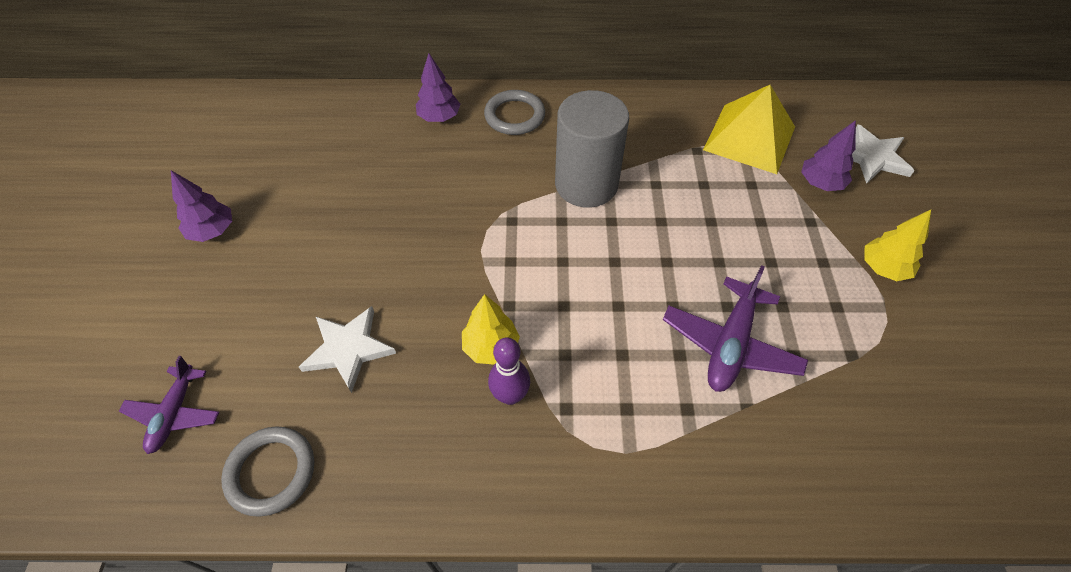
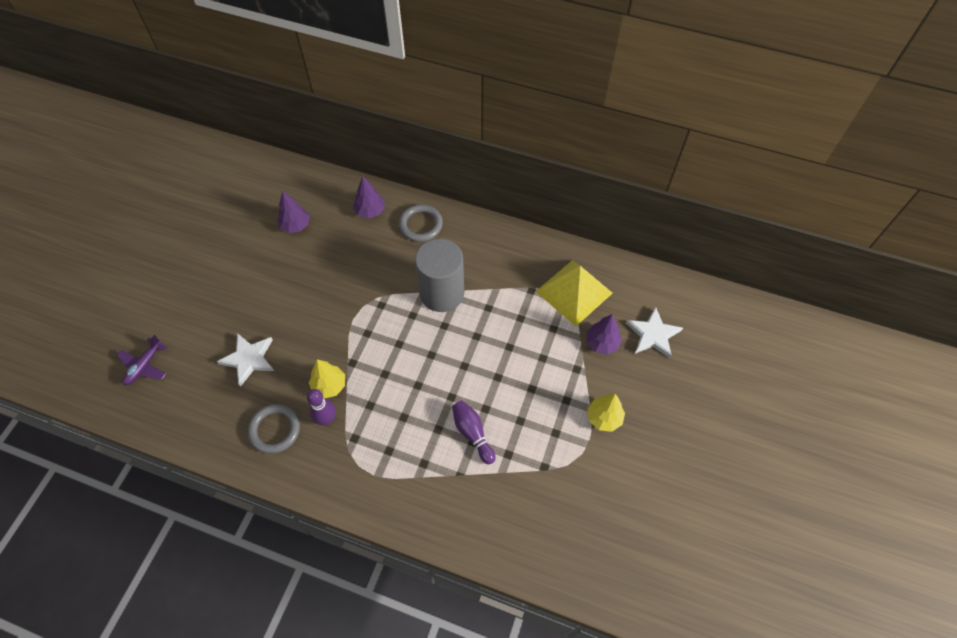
camera: 20 degrees right, 5 degrees up
purple tree [171,170,232,242] -> purple tree moved to [277,191,310,233]
grey ring [221,426,314,517] -> grey ring moved to [248,404,300,454]
purple plane [663,265,808,392] -> purple bowling pin [452,400,496,464]

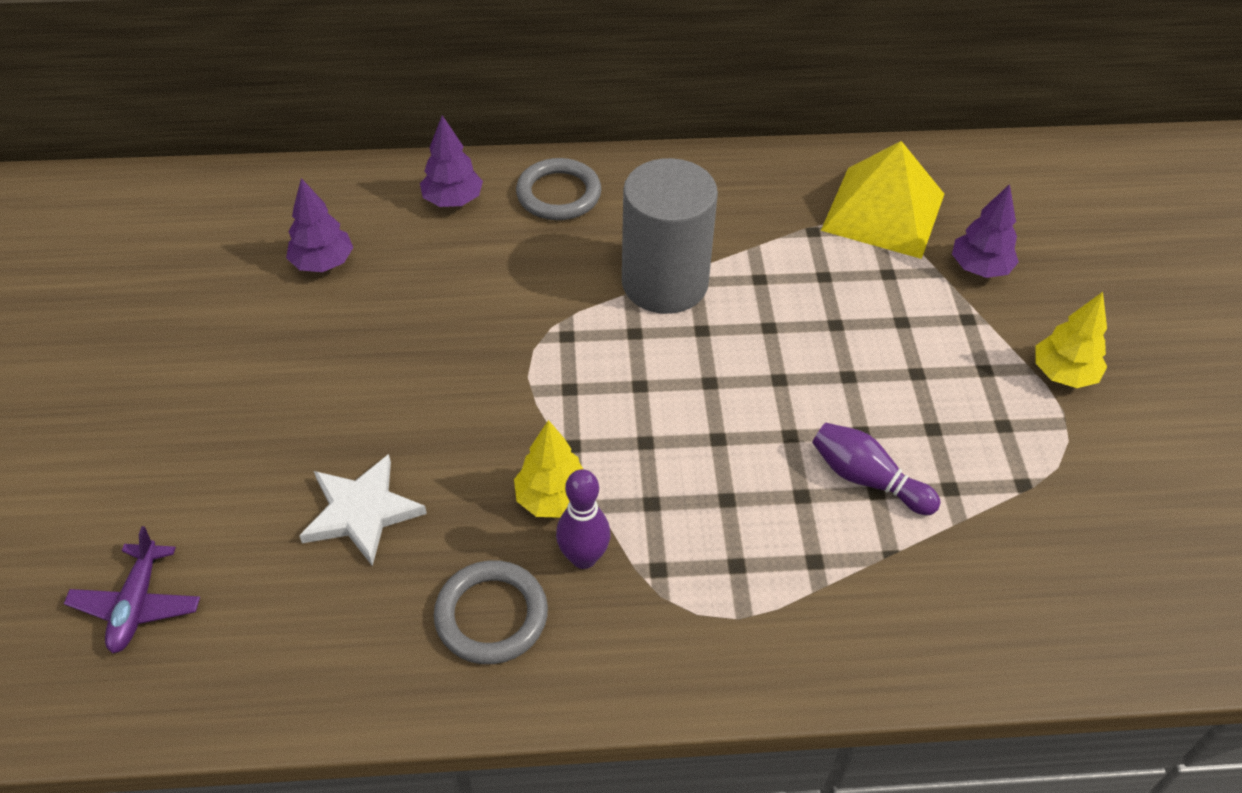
camera: 25 degrees left, 10 degrees down
white star [626,307,683,358] -> none

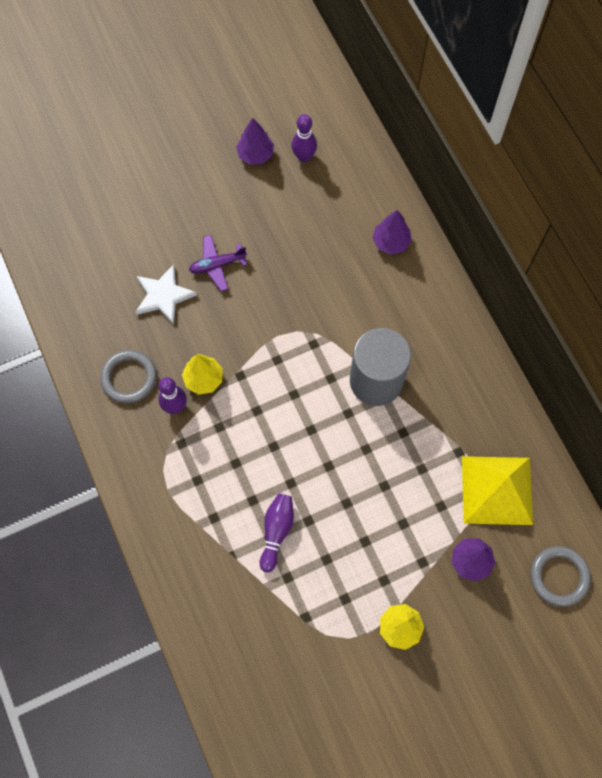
camera: 70 degrees right, 20 degrees up
purple plane [64,526,200,653] -> purple plane moved to [189,235,247,291]
purple tree [286,178,353,272] -> purple tree moved to [236,118,274,165]
grey ring [516,158,601,220] -> grey ring moved to [530,546,591,607]
none -> purple bowling pin [291,114,317,162]

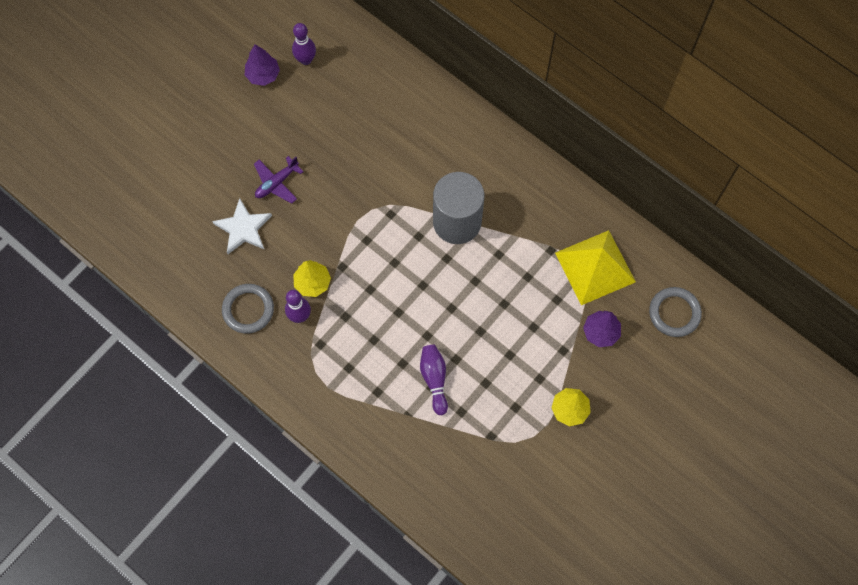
camera: 25 degrees left, 0 degrees up
purple tree [373,210,412,255] -> none

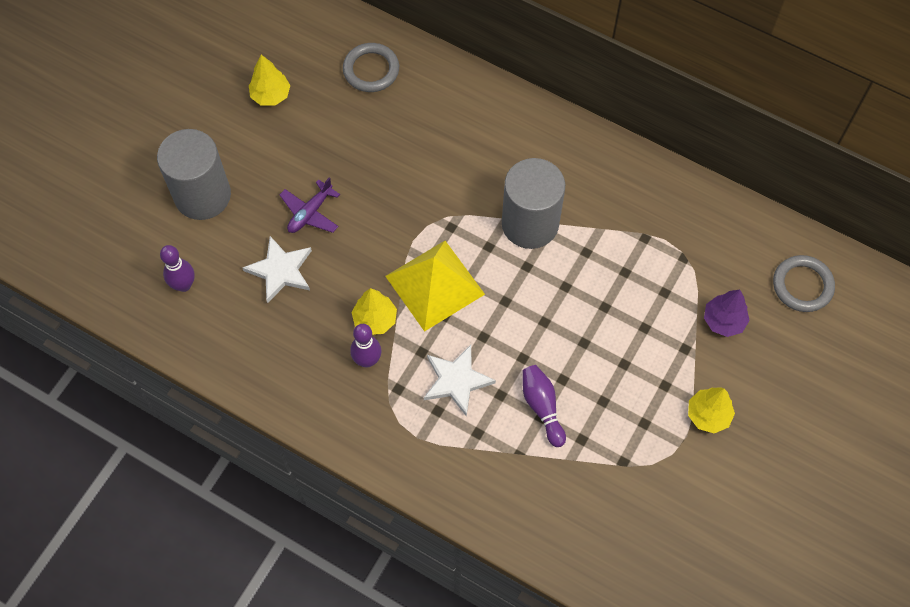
camera: 10 degrees left, 5 degrees down
grey ring [222,284,274,334] -> grey ring moved to [343,43,399,92]
purple tree [245,44,280,86] -> yellow tree [249,55,291,106]
purple bowling pin [292,23,316,65] -> purple bowling pin moved to [160,245,194,292]
yellow pyramid [555,230,636,305] -> yellow pyramid moved to [385,241,485,332]
none -> grey cylinder [157,129,231,220]
none -> white star [424,345,496,416]

